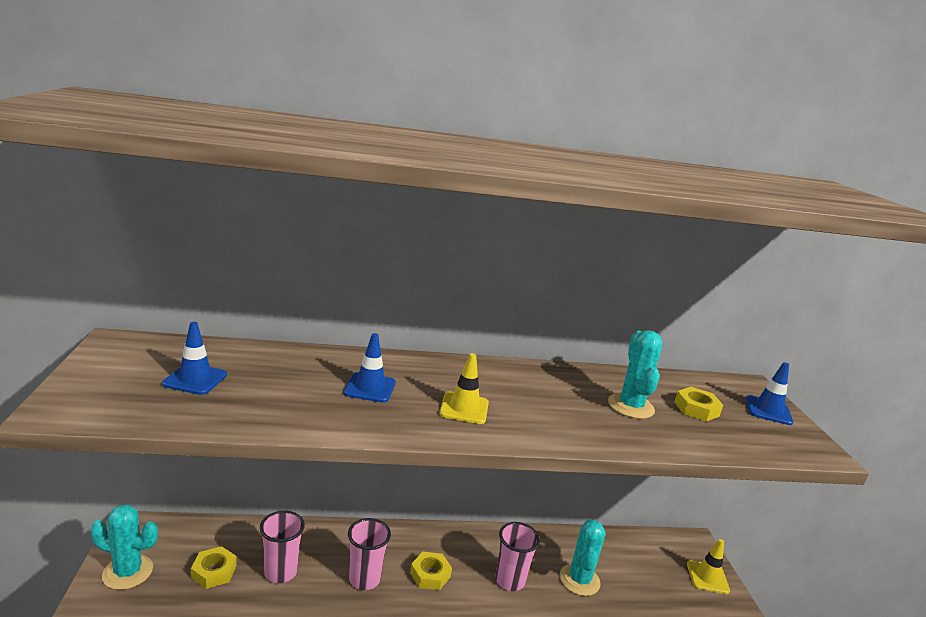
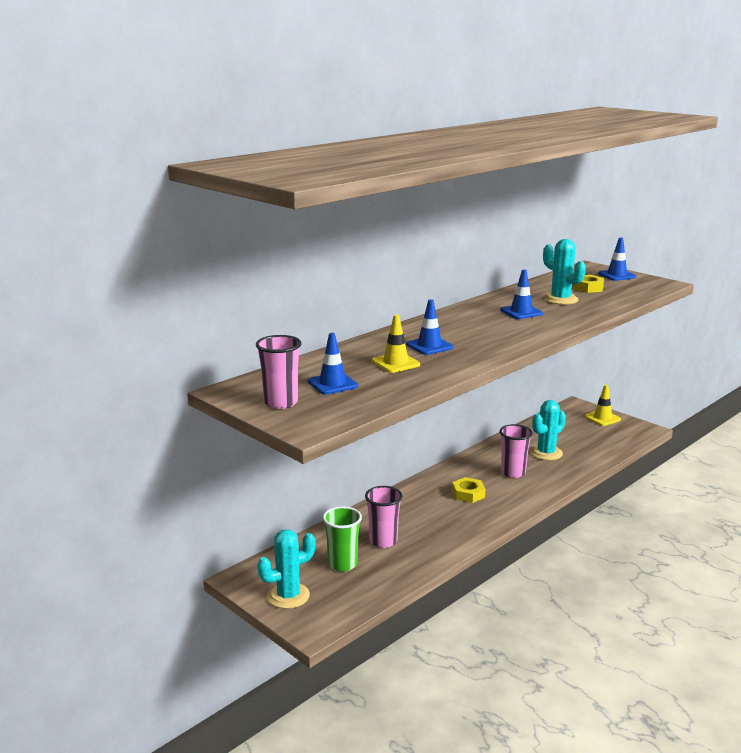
camera: 35 degrees left, 0 degrees up
yellow nut [191,546,237,589] -> green cup [323,506,362,571]
pink cup [348,518,391,590] -> pink cup moved to [256,335,302,409]
yellow traffic cone [439,353,489,424] -> yellow traffic cone moved to [372,314,420,373]
turquoise cactus [560,520,606,596] -> turquoise cactus turned 75 degrees clockwise [530,400,566,460]
none -> blue traffic cone [500,270,543,319]

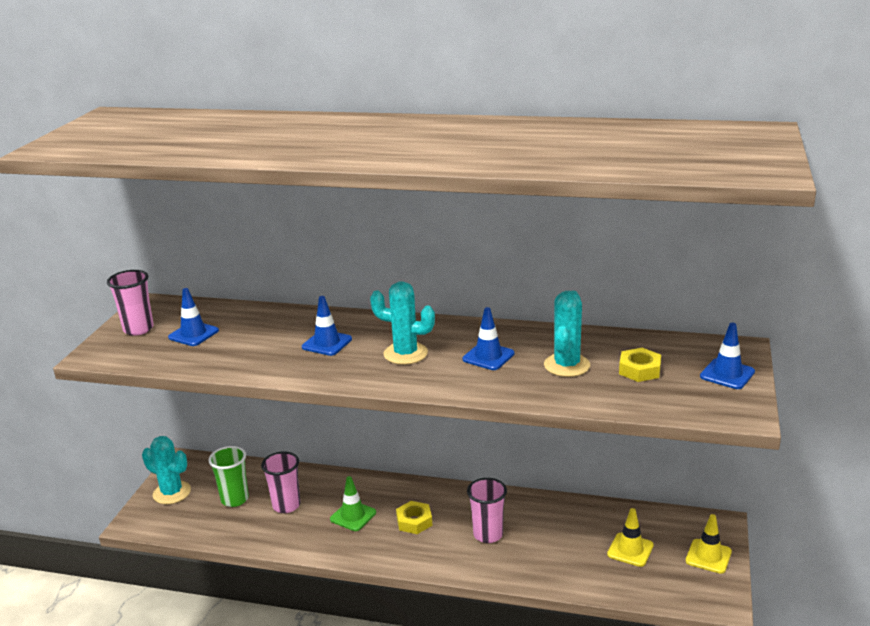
camera: 60 degrees right, 5 degrees up
yellow traffic cone [372,314,420,373] -> yellow traffic cone moved to [607,508,654,567]
turquoise cactus [530,400,566,460] -> turquoise cactus moved to [370,281,435,365]
none -> green traffic cone [330,476,376,531]

